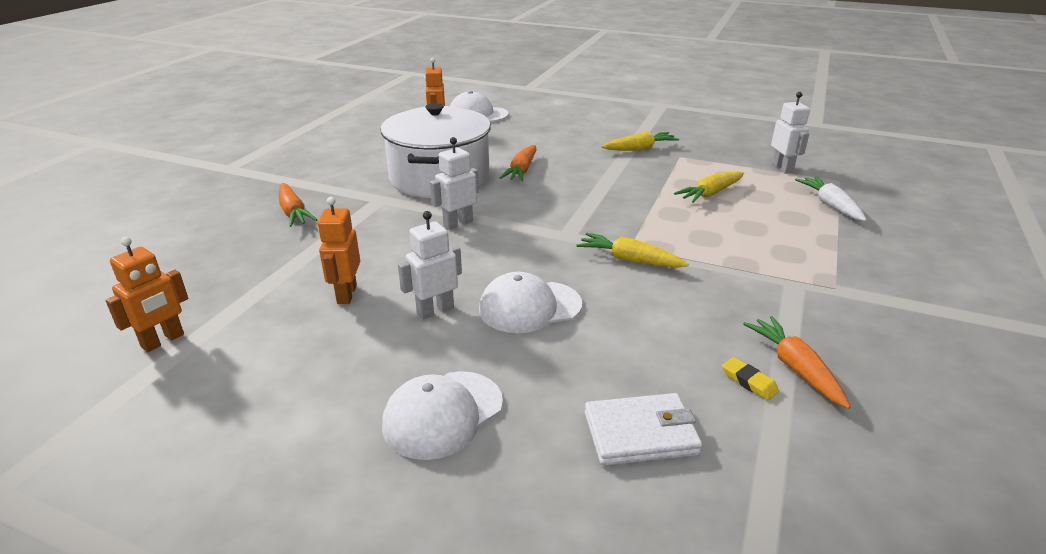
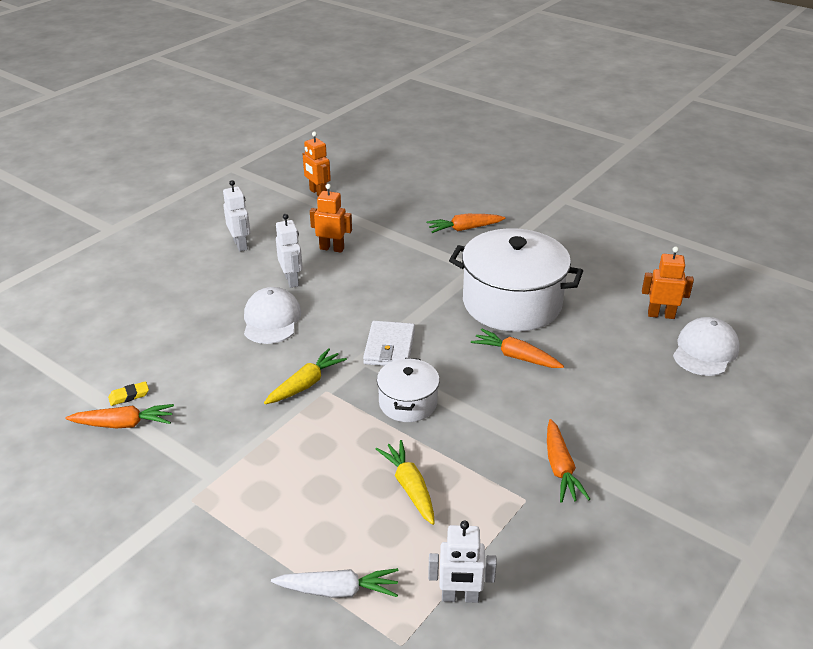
camera: 105 degrees right, 5 degrees up
white cap [382,371,503,460] -> none
white robot [430,137,479,230] -> white robot moved to [223,180,250,252]
white wallet [585,393,702,466] -> white wallet moved to [363,321,415,366]
yellow carrot [601,132,679,151] -> orange carrot [547,419,590,503]
none -> white pot [377,358,440,422]

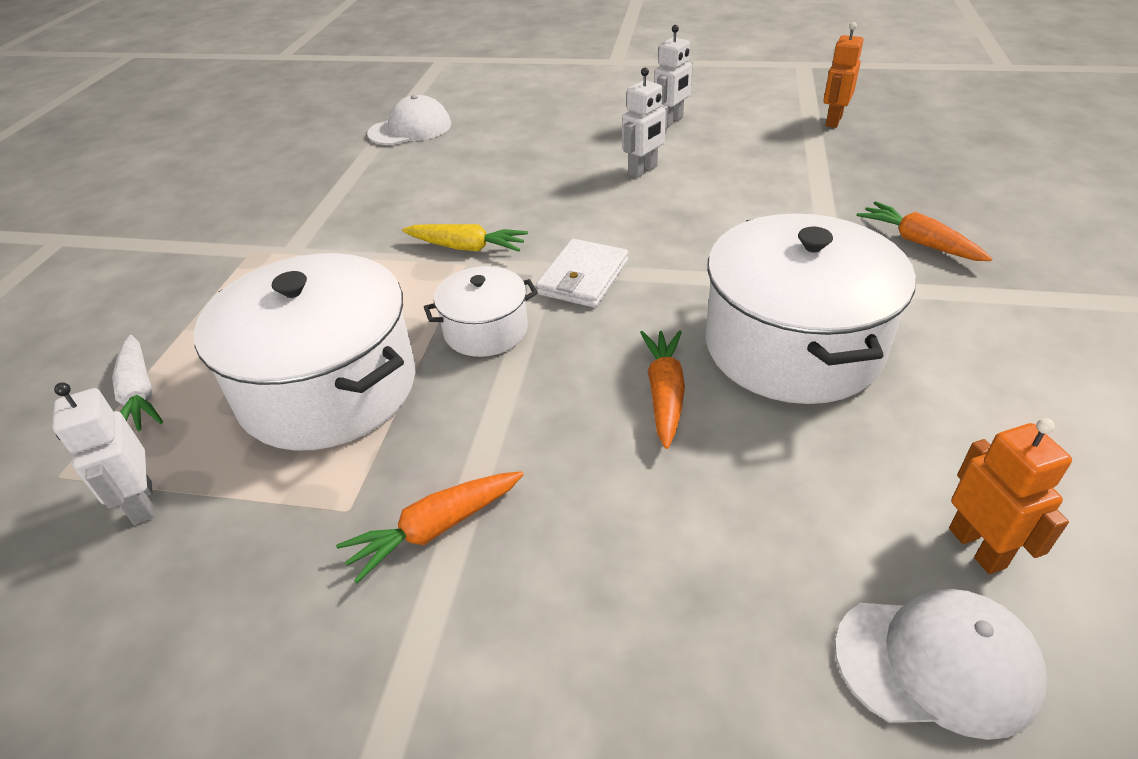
camera: 65 degrees right, 5 degrees up
orange carrot [66,404,174,428] -> none
yellow eraser [108,381,149,406] -> none
white cap [244,287,301,344] -> white cap moved to [367,95,451,145]
orange robot [310,184,352,253] -> none
white wallet [363,321,415,366] -> white wallet turned 45 degrees counterclockwise [536,239,628,308]
yellow carrot [376,440,435,525] -> white pot [194,253,415,451]

